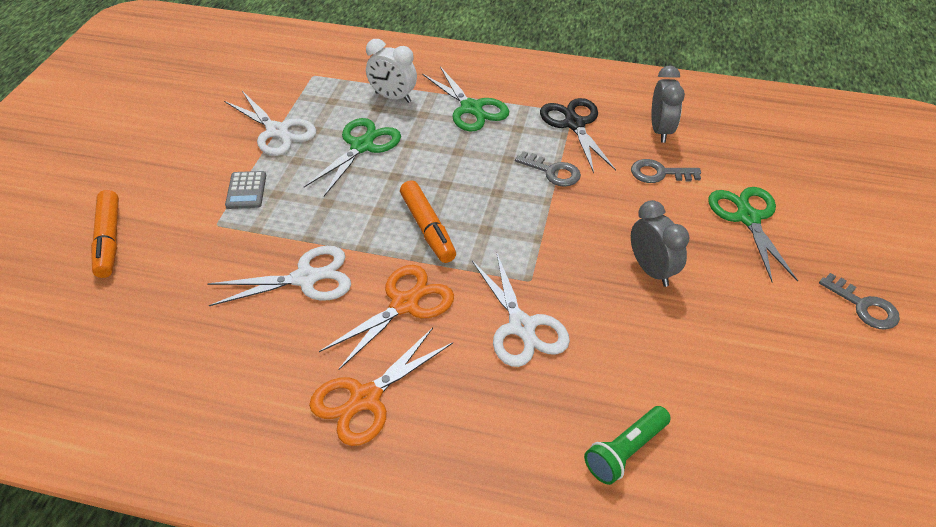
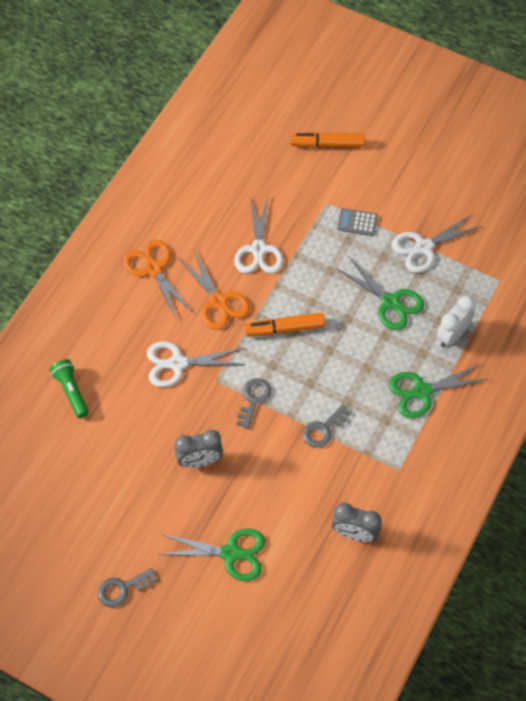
camera: 105 degrees right, 15 degrees up
black scissors [540,98,616,173] -> none
grey key [631,159,701,183] -> grey key moved to [237,378,271,429]

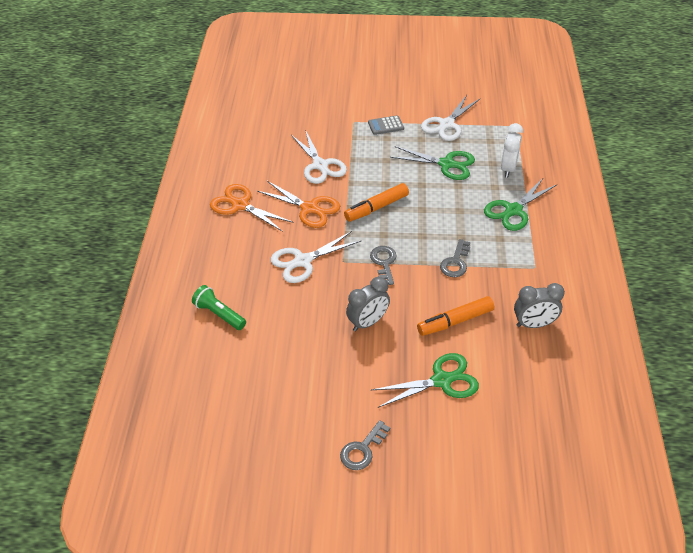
camera: 25 degrees left, 15 degrees down
orange marker [291,132,365,148] -> orange marker moved to [417,296,494,336]

